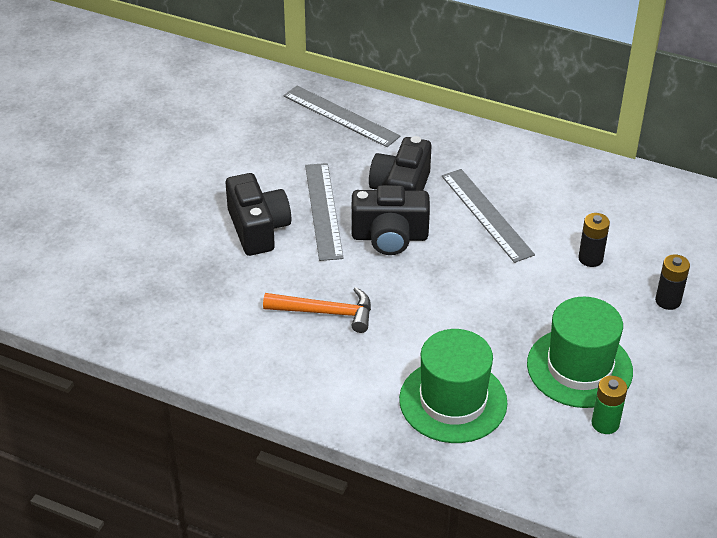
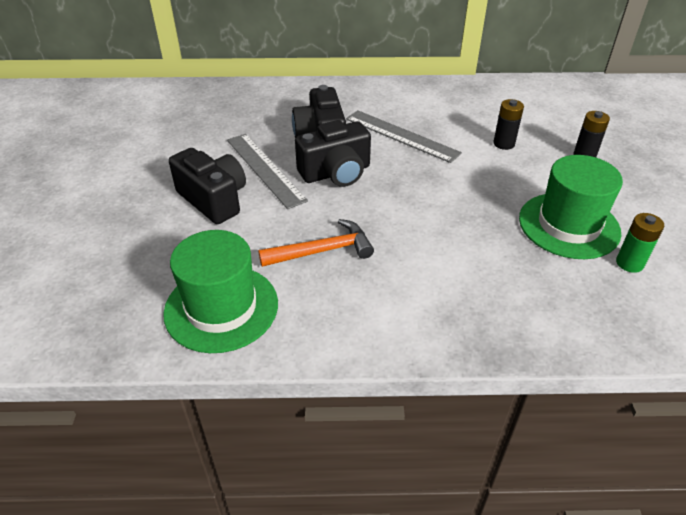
camera: 25 degrees left, 0 degrees up
grey ruler [283,86,400,147] -> none
green hat [399,329,508,443] -> green hat moved to [163,230,278,353]

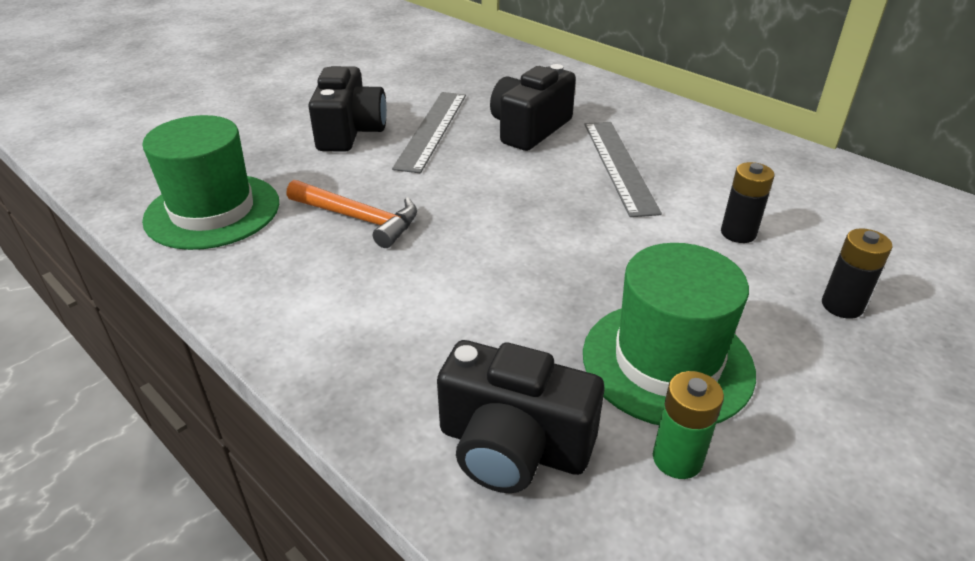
camera: 45 degrees right, 5 degrees down
black camera [295,120,371,187] -> black camera moved to [437,340,605,493]

